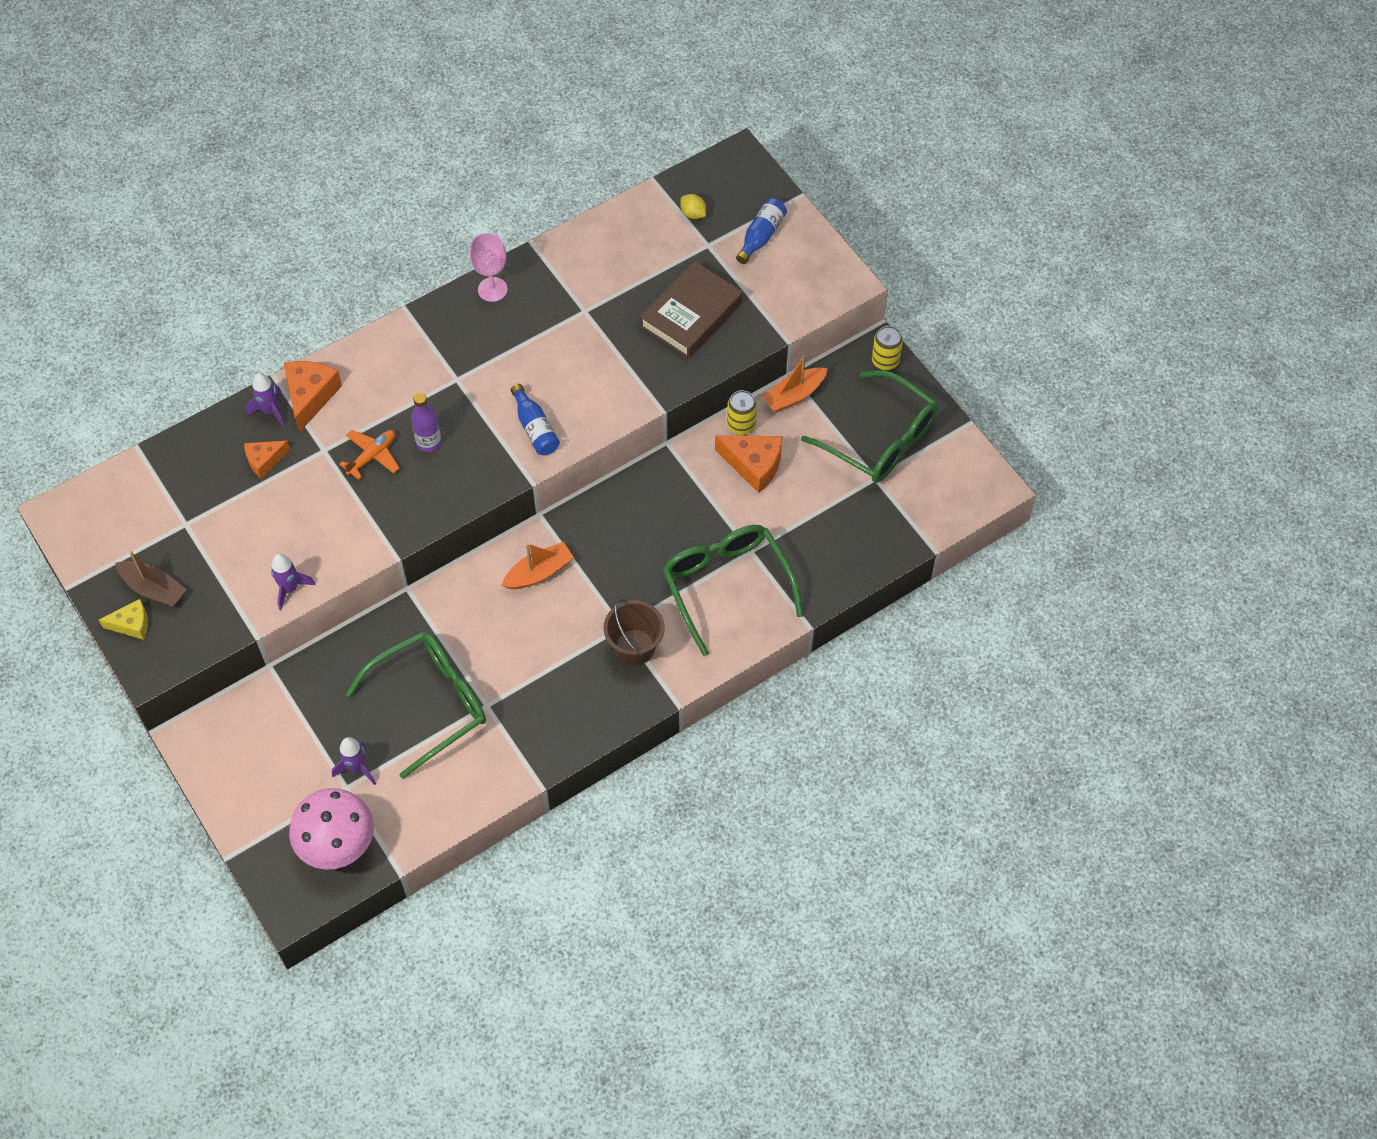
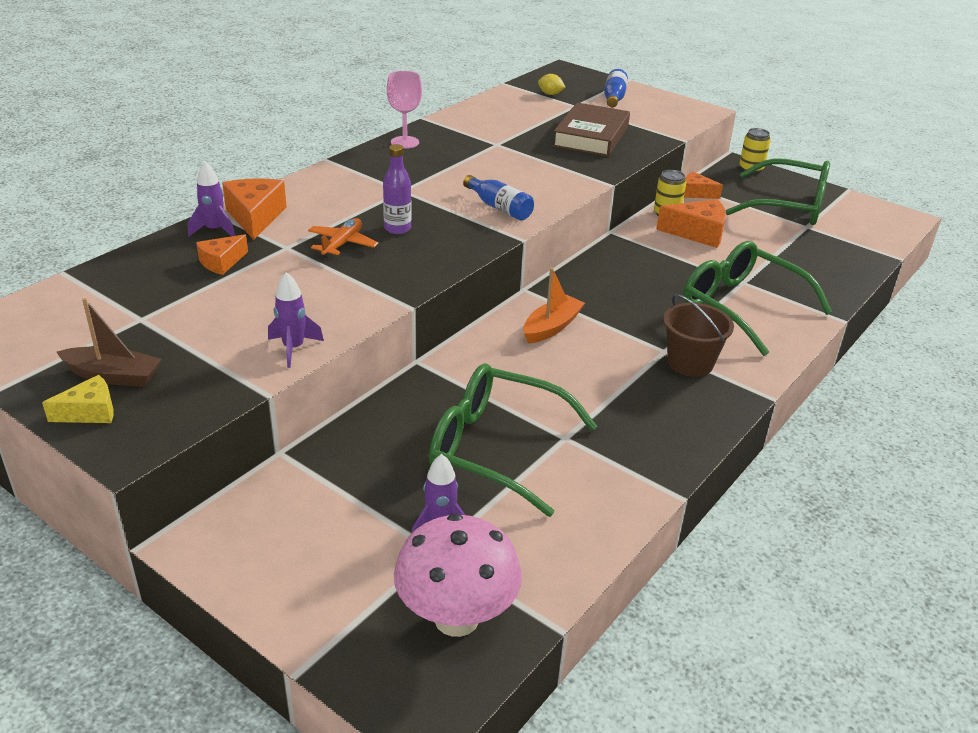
camera: 20 degrees left, 25 degrees down
green glasses [345,632,486,779] -> green glasses turned 105 degrees counterclockwise [429,364,598,517]
orange boat [762,355,828,412] -> orange cheese [684,172,723,199]

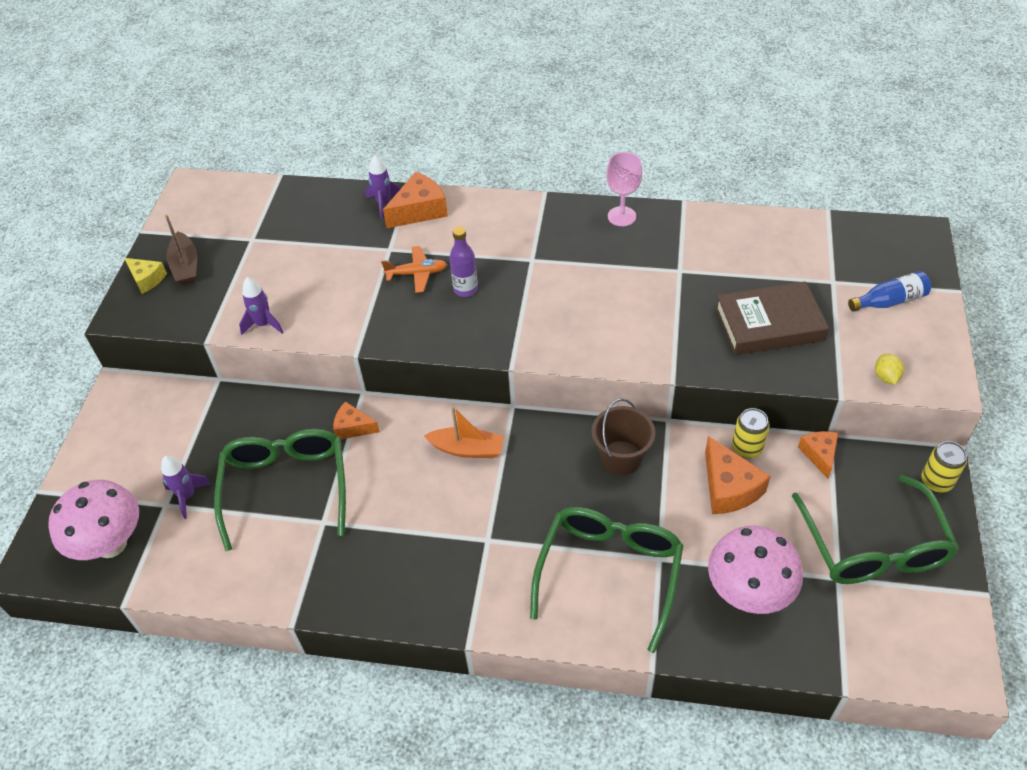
camera: 65 degrees right, 15 degrees up
orange cheese [196,234,248,275] -> orange cheese moved to [333,401,380,439]
blue bottle [463,175,534,221] -> none
yellow lemon [538,74,565,95] -> yellow lemon moved to [875,353,904,385]
brown bucket [663,294,734,377] -> brown bucket moved to [592,398,656,475]
none -> pink mushroom [708,526,803,614]

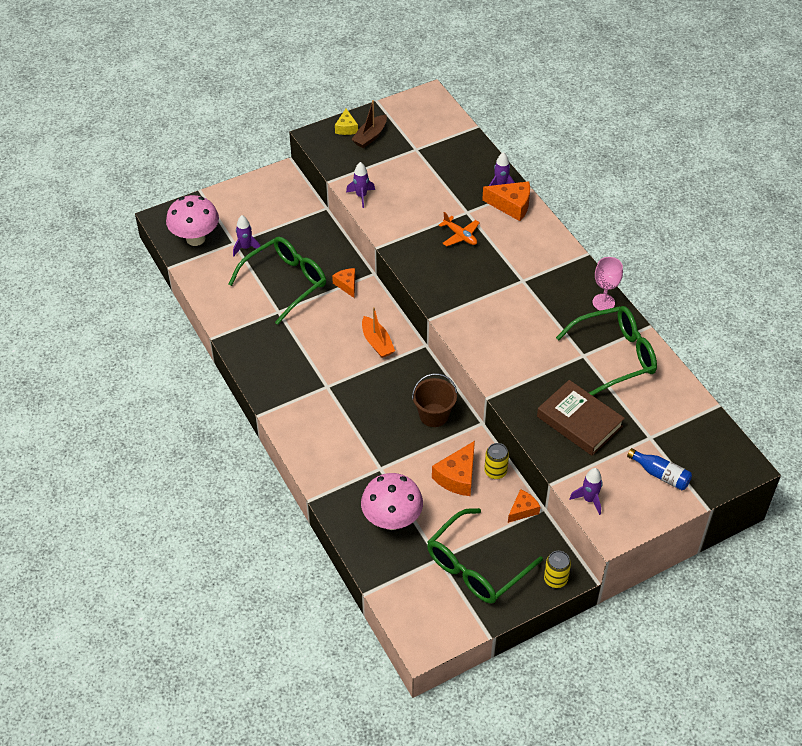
camera: 50 degrees right, 0 degrees up
purple bottle [449,227,478,297] -> none
green glasses [530,507,684,653] -> green glasses moved to [556,306,657,396]
yellow lemon [875,353,904,385] -> purple rocket [569,468,603,515]

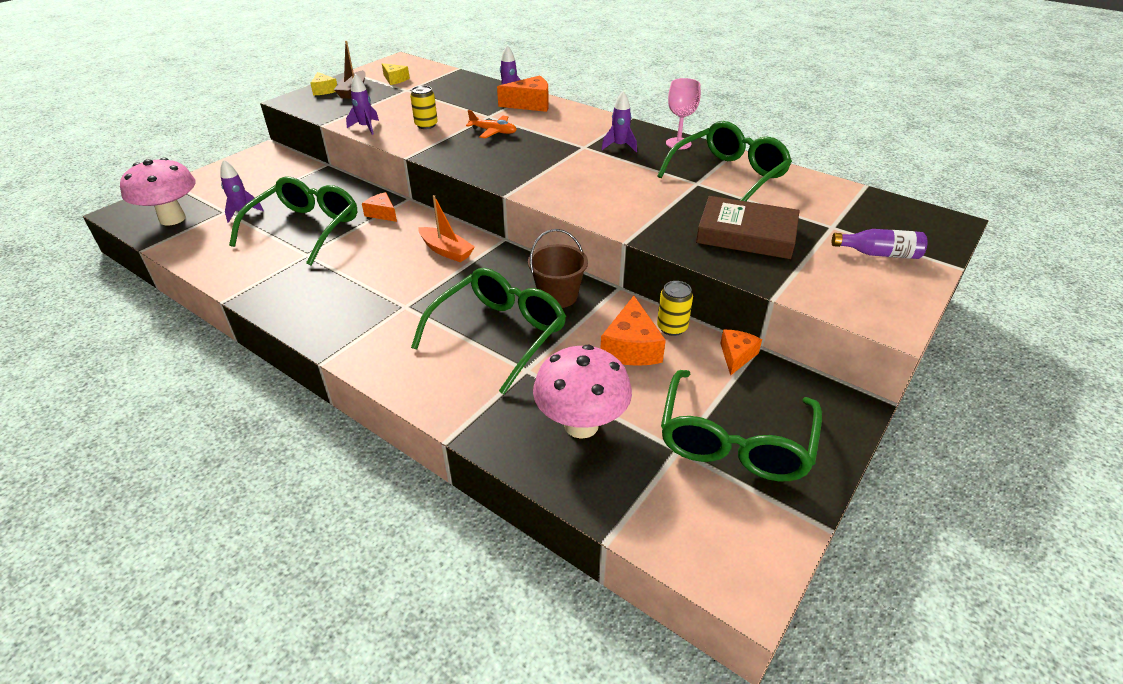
camera: 25 degrees left, 10 degrees down
yellow can [544,551,571,588] -> yellow can moved to [410,86,438,129]
purple rocket [569,468,603,515] -> purple rocket moved to [601,91,637,152]
blue bottle [627,448,692,490] -> purple bottle [832,229,928,259]
none -> yellow cheese [382,63,410,85]
none -> green glasses [411,268,566,394]

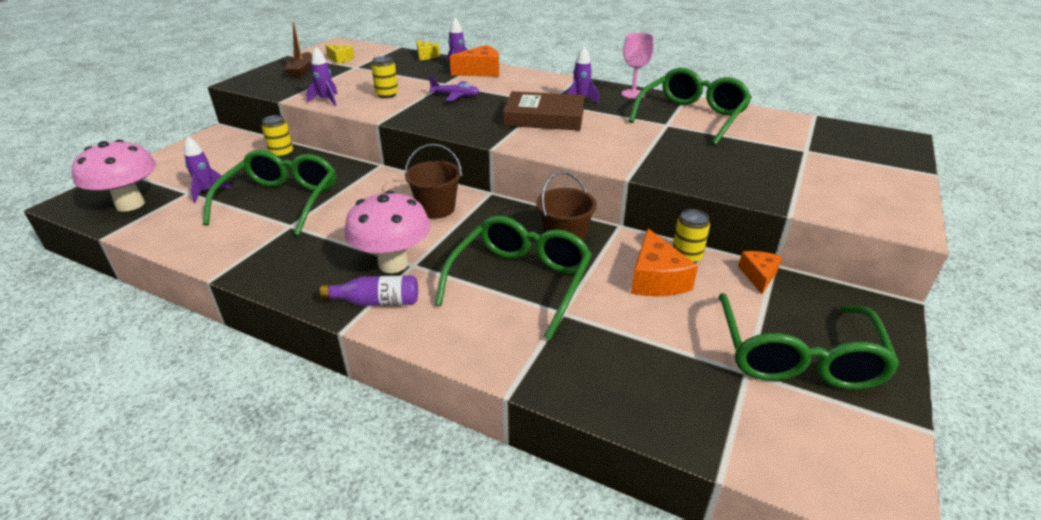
camera: 10 degrees left, 5 degrees down
yellow cheese [310,72,337,95] -> yellow cheese moved to [416,40,440,60]
orange cheese [362,192,397,222] -> none
orange boat [418,195,475,262] -> brown bucket [405,144,462,219]
orange plane [466,110,517,138] -> purple plane [429,76,480,101]
pink mushroom [533,345,632,439] -> pink mushroom moved to [344,190,430,273]
brown book [696,196,800,259] -> brown book moved to [503,91,585,130]
purple bottle [832,229,928,259] -> purple bottle moved to [320,275,418,306]
none -> yellow can [261,115,293,158]

